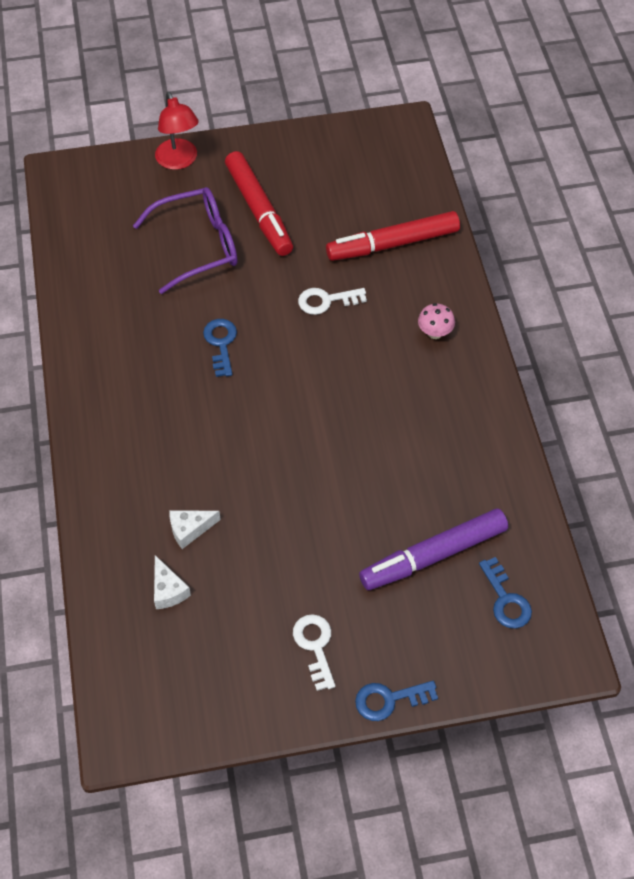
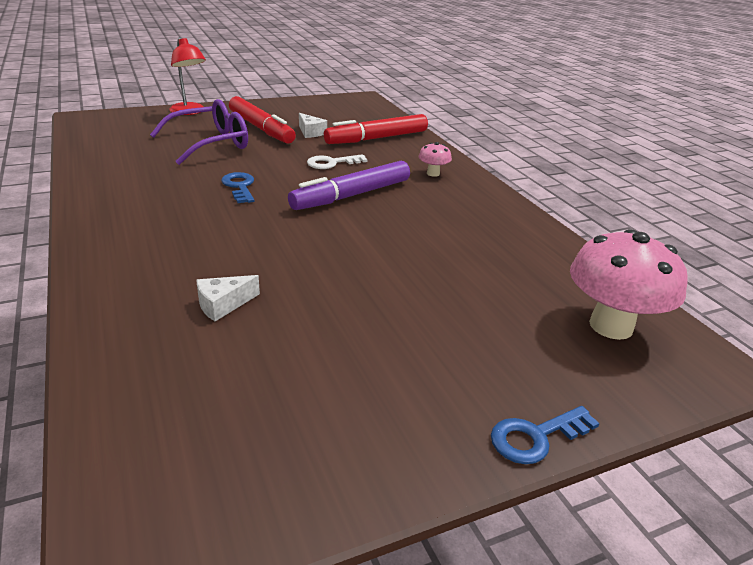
camera: 15 degrees left, 25 degrees down
white cheese [154,555,191,609] -> white cheese moved to [299,113,327,138]
white key [293,614,335,691] -> none
purple marker [359,509,508,590] -> purple marker moved to [288,161,410,210]
blue key [479,557,532,628] -> pink mushroom [570,229,688,340]

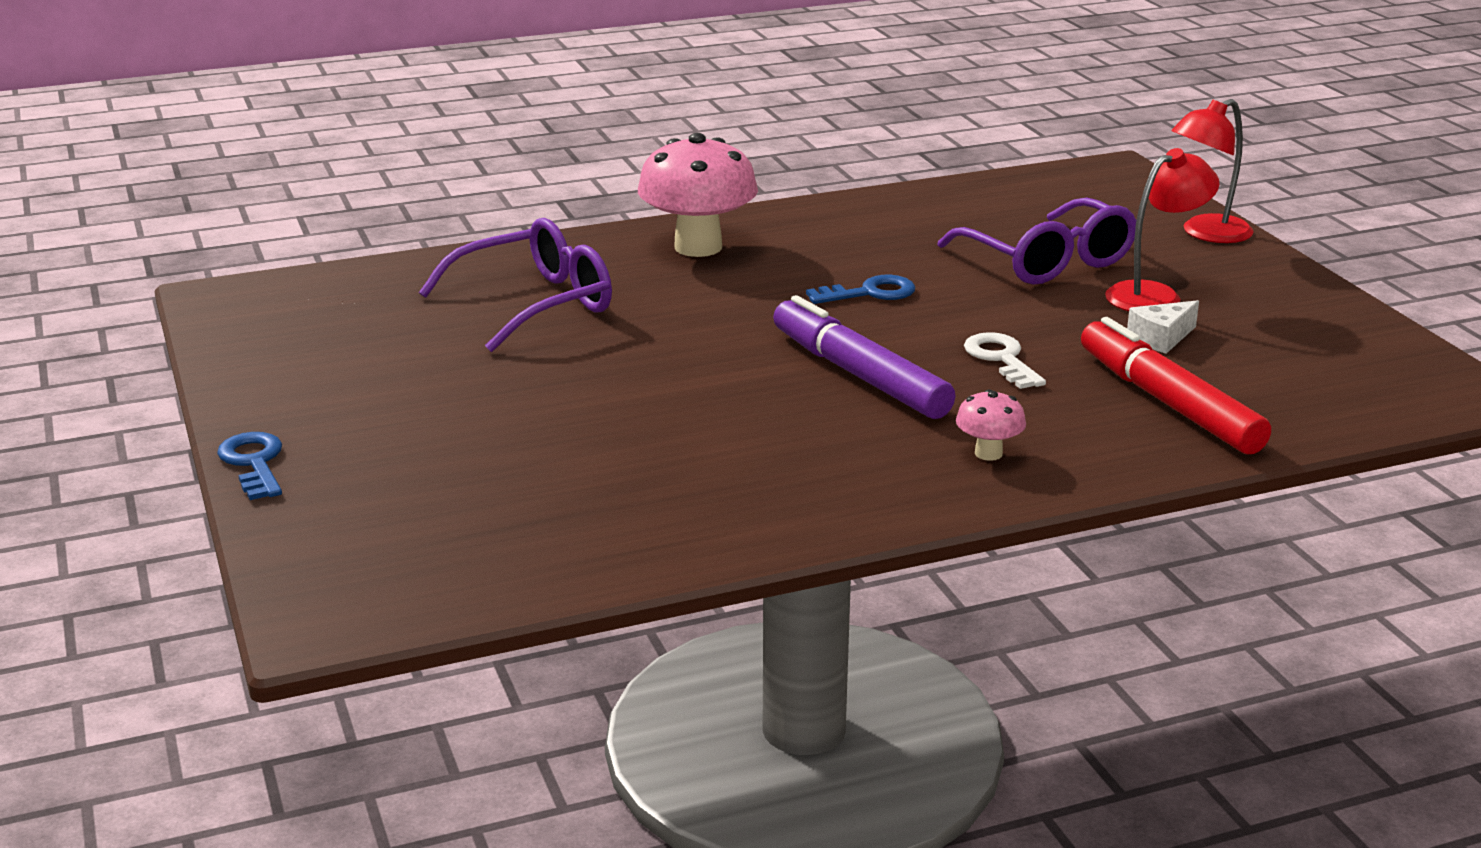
camera: 95 degrees right, 5 degrees down
white cheese [196,275,260,321] -> purple glasses [419,218,612,352]
red marker [229,96,296,144] -> red lamp [1105,148,1219,311]
pink mushroom [570,229,688,340] -> pink mushroom moved to [638,133,758,257]

